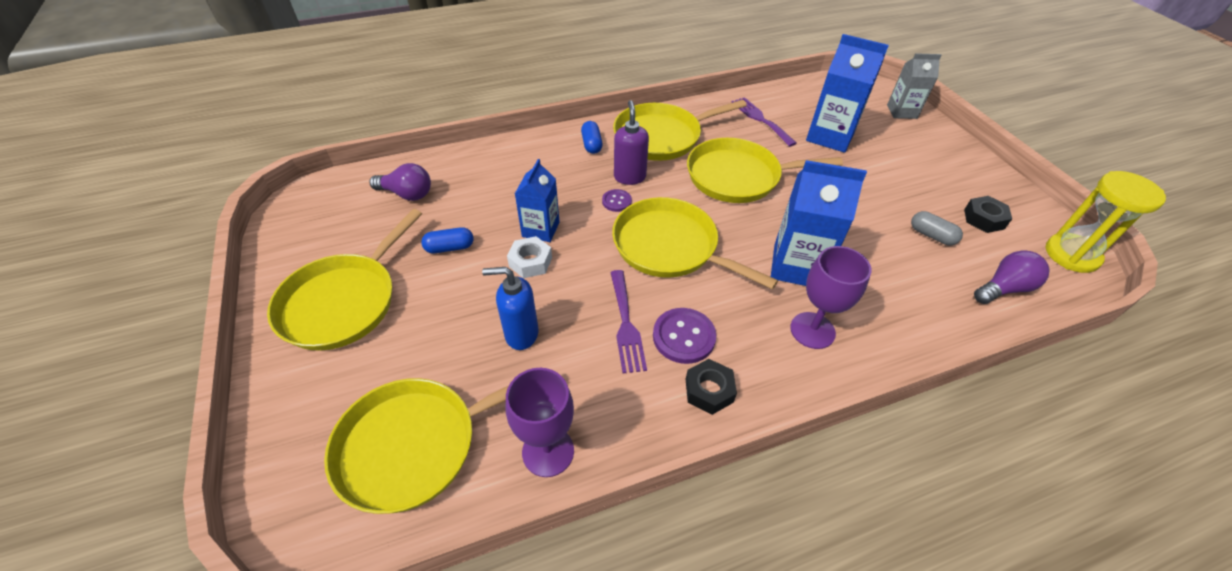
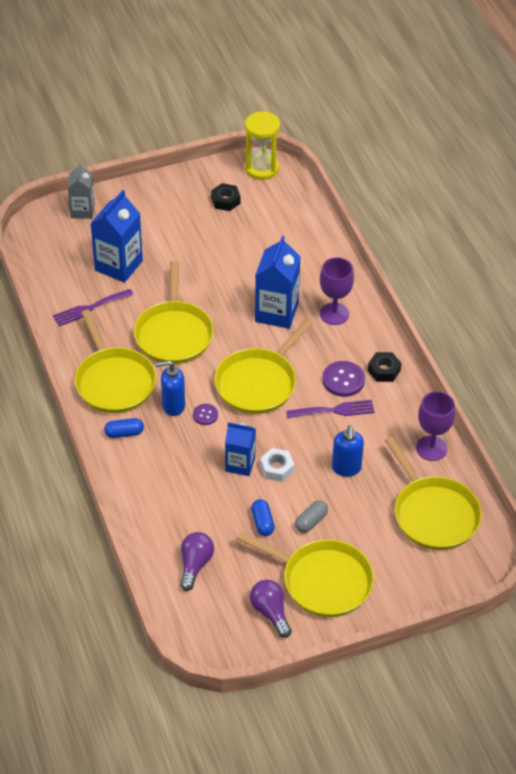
camera: 90 degrees left, 0 degrees up
purple soap dispenser [614,100,649,185] -> blue soap dispenser [155,360,185,416]
grey capsule [911,211,963,246] -> grey capsule moved to [295,501,328,533]
purple light bulb [974,250,1049,304] -> purple light bulb moved to [250,580,292,638]

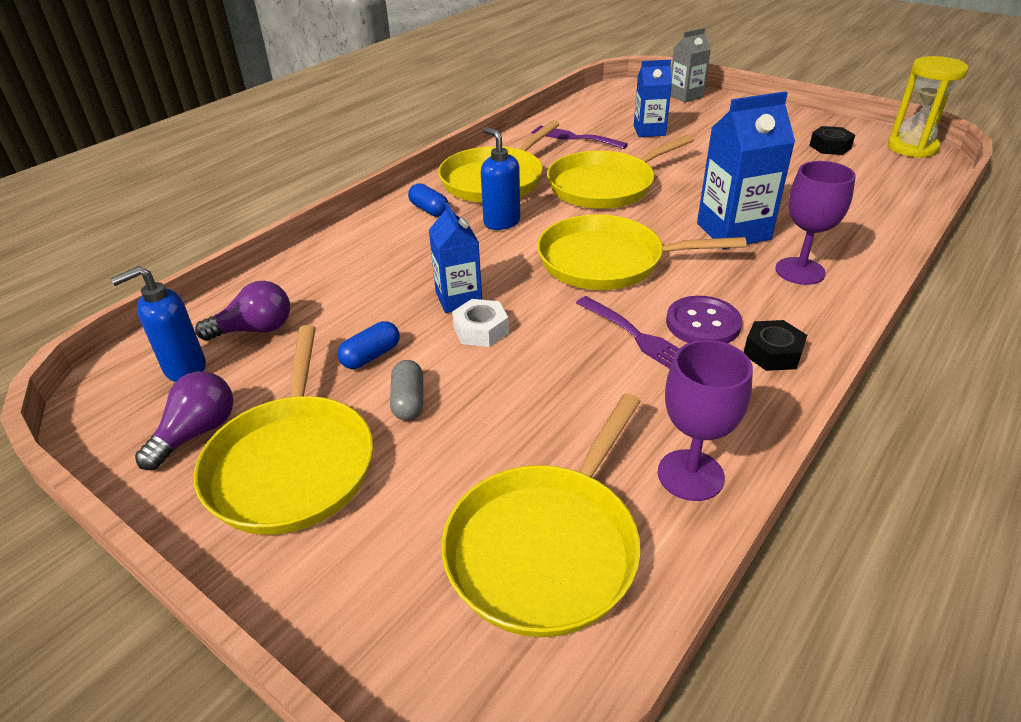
camera: 60 degrees right, 10 degrees down
blue carton [90,190,143,283] -> blue carton [634,60,672,137], size x0.64
purple button [193,404,218,425] -> none
grey capsule [295,501,328,533] -> grey capsule turned 75 degrees clockwise [390,360,423,420]
blue soap dispenser [332,425,364,477] -> blue soap dispenser moved to [111,266,206,382]

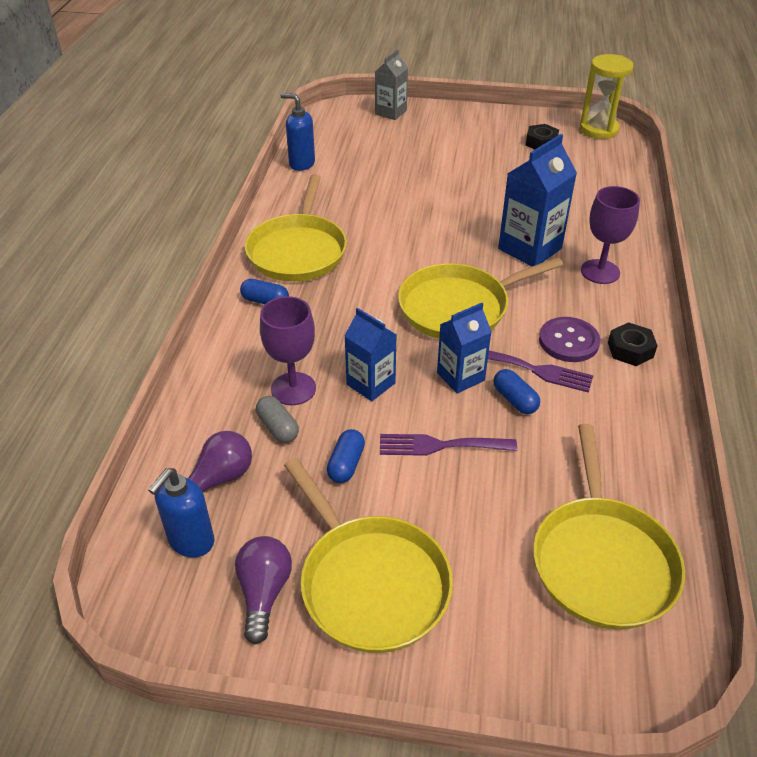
camera: 30 degrees left, 5 degrees up
grey capsule [390,360,423,420] -> grey capsule moved to [256,396,299,443]
white nut [452,299,509,347] -> none
blue soap dispenser [481,127,520,230] -> blue soap dispenser moved to [281,93,315,171]
purple fork [532,125,628,149] -> purple fork moved to [380,434,517,456]
yellow pan [547,135,694,209] -> none
blue carton [634,60,672,137] -> blue carton moved to [437,303,492,394]
purple goblet [658,340,753,501] -> purple goblet moved to [260,296,316,405]
none -> blue capsule [493,369,540,414]

